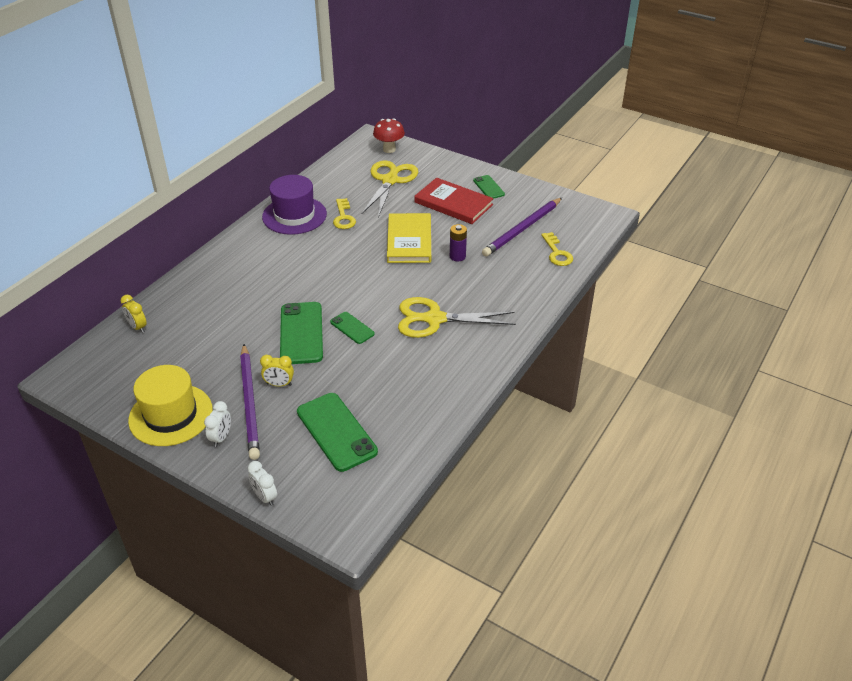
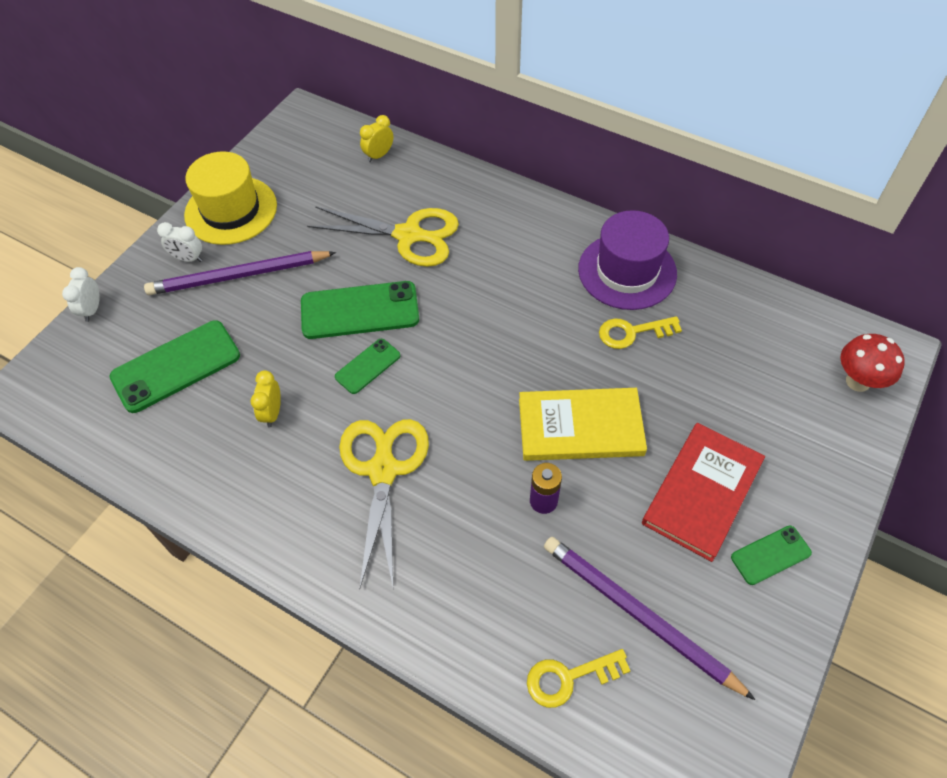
camera: 90 degrees right, 15 degrees up
white clock [248,461,277,506] -> white clock turned 45 degrees counterclockwise [62,267,100,322]
yellow clock [260,355,294,387] -> yellow clock moved to [250,370,281,427]
yellow scissors [361,160,418,217] -> yellow scissors moved to [307,206,459,267]

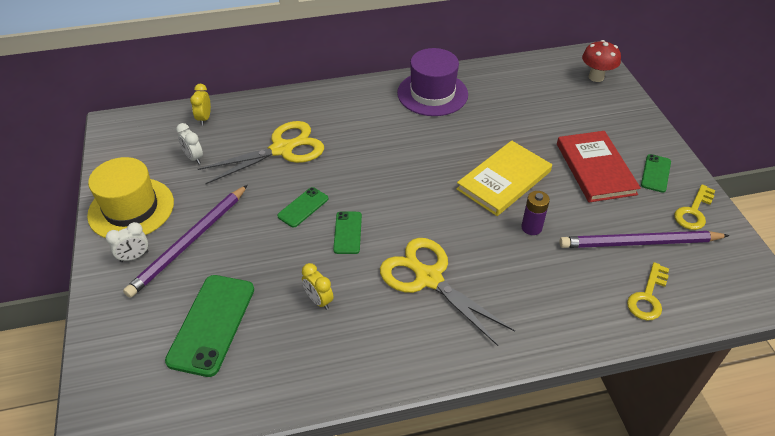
camera: 45 degrees left, 10 degrees down
white clock [62,267,100,322] -> white clock moved to [176,123,203,164]
green phone [301,281,419,339] -> green phone [277,187,328,227], size x0.54
yellow key [599,316,682,349] -> yellow key moved to [674,184,716,230]

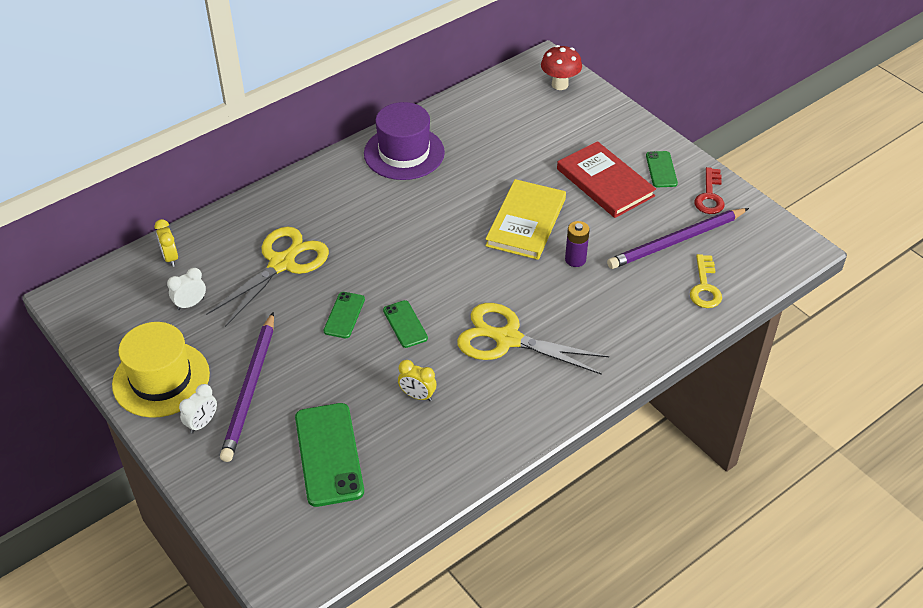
camera: 25 degrees left, 0 degrees up
white clock [176,123,203,164] -> white clock turned 120 degrees clockwise [167,268,206,310]
yellow key [674,184,716,230] -> red key [694,167,725,214]

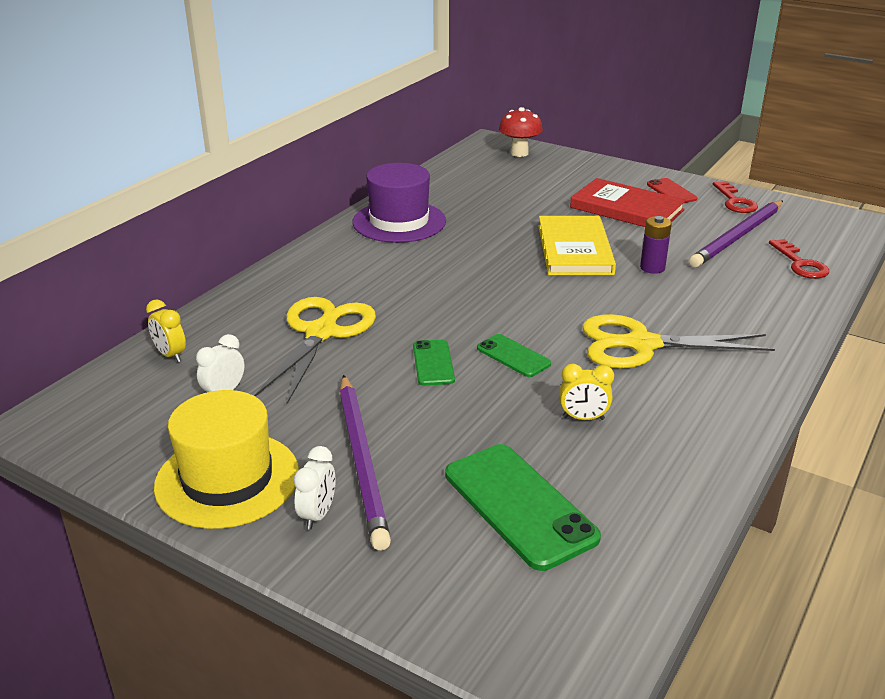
camera: 20 degrees left, 15 degrees down
green phone [646,151,678,187] -> red phone [647,178,697,203]
yellow key [690,254,722,308] -> red key [769,239,829,279]

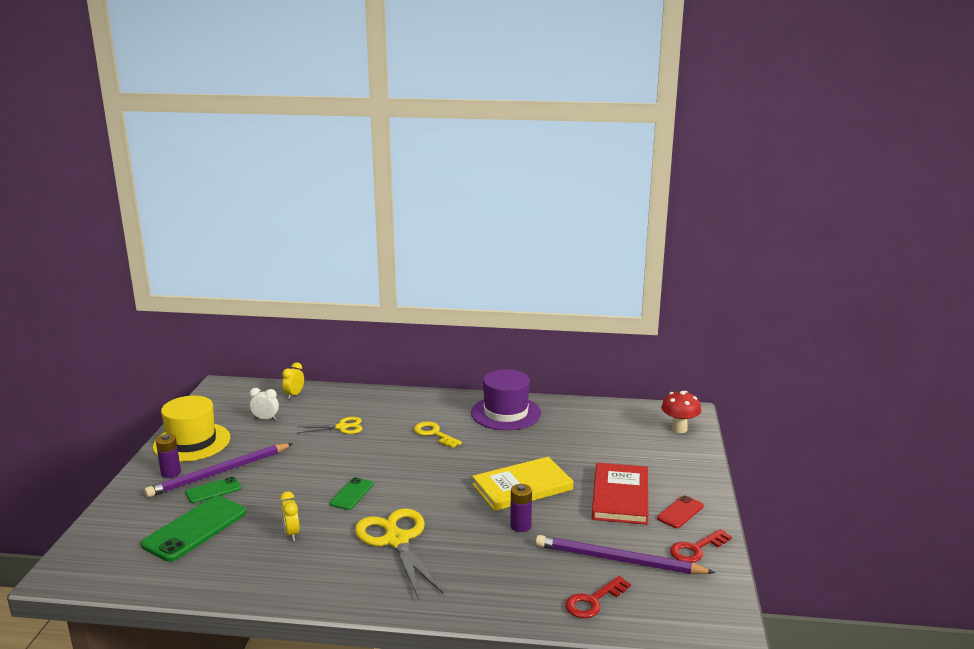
camera: 65 degrees right, 10 degrees down
yellow scissors [254,297,376,404] -> yellow scissors [297,417,362,434], size x0.56
white clock [294,446,336,530] -> purple battery [156,434,181,478]
green phone [413,340,455,386] -> green phone moved to [185,477,241,503]
none -> yellow key [414,422,462,448]

